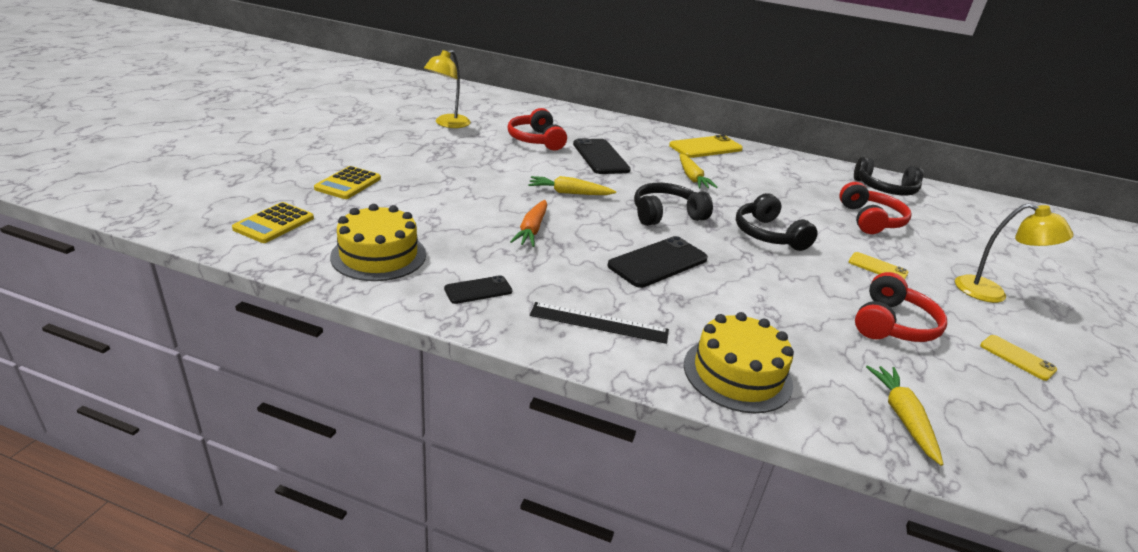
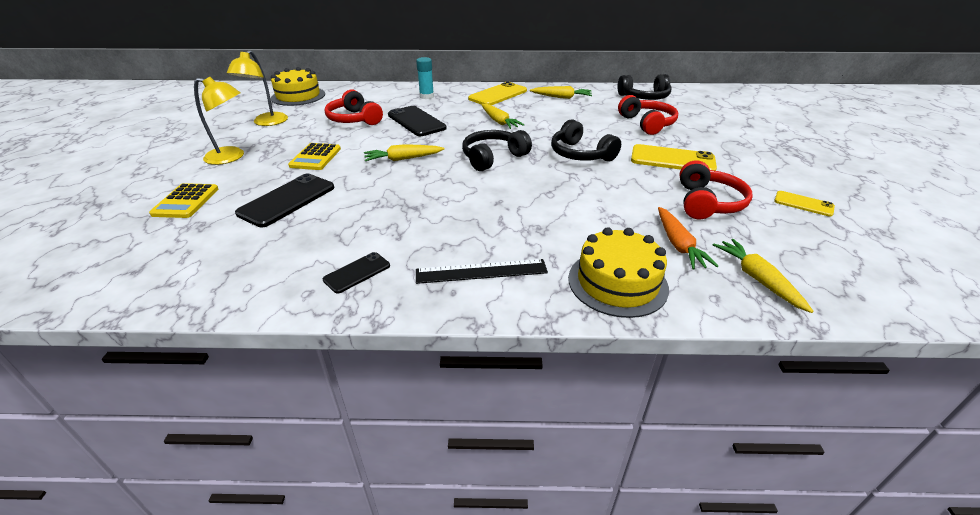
camera: 15 degrees left, 5 degrees up
yellow calculator [232,202,314,243] -> yellow calculator moved to [288,143,341,170]
yellow cake [330,204,426,281] -> yellow cake moved to [271,67,325,106]
orange carrot [510,200,547,247] -> orange carrot moved to [658,207,719,269]
black phone [607,236,708,288] -> black phone moved to [235,173,335,227]
yellow phone [849,252,908,280] -> yellow phone [631,144,717,171], size x1.80
yellow lamp [955,203,1074,303] -> yellow lamp moved to [194,77,244,165]
none -> turquoise glue stick [416,57,434,99]
none -> yellow carrot [530,86,592,99]

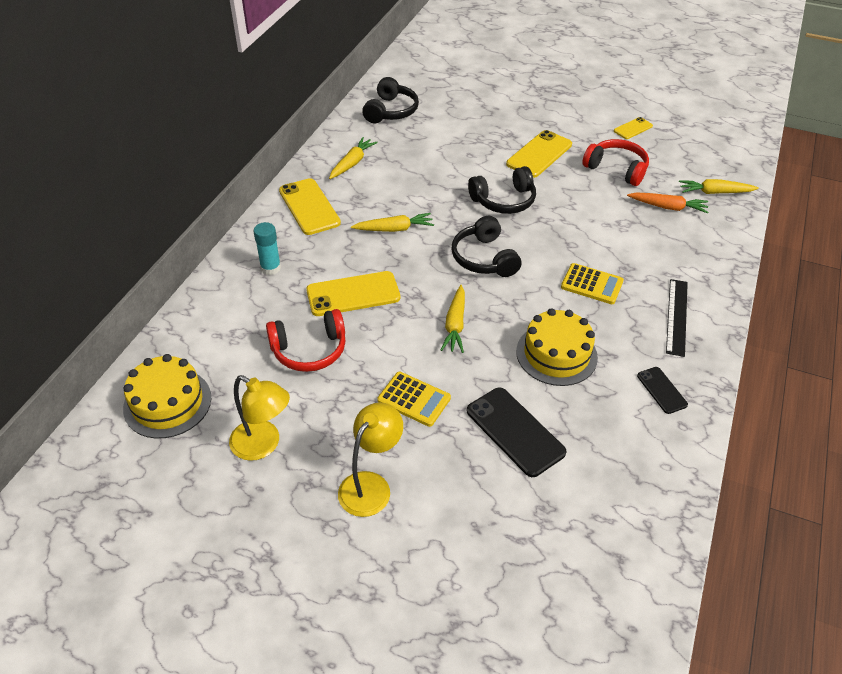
camera: 70 degrees left, 10 degrees up
yellow calculator [149,183,218,218] -> yellow calculator moved to [561,263,624,304]
black phone [388,106,447,136] -> yellow phone [306,271,400,316]
yellow cake [568,227,669,318] -> yellow cake moved to [516,308,598,386]
red headphones [618,95,678,135] -> none

